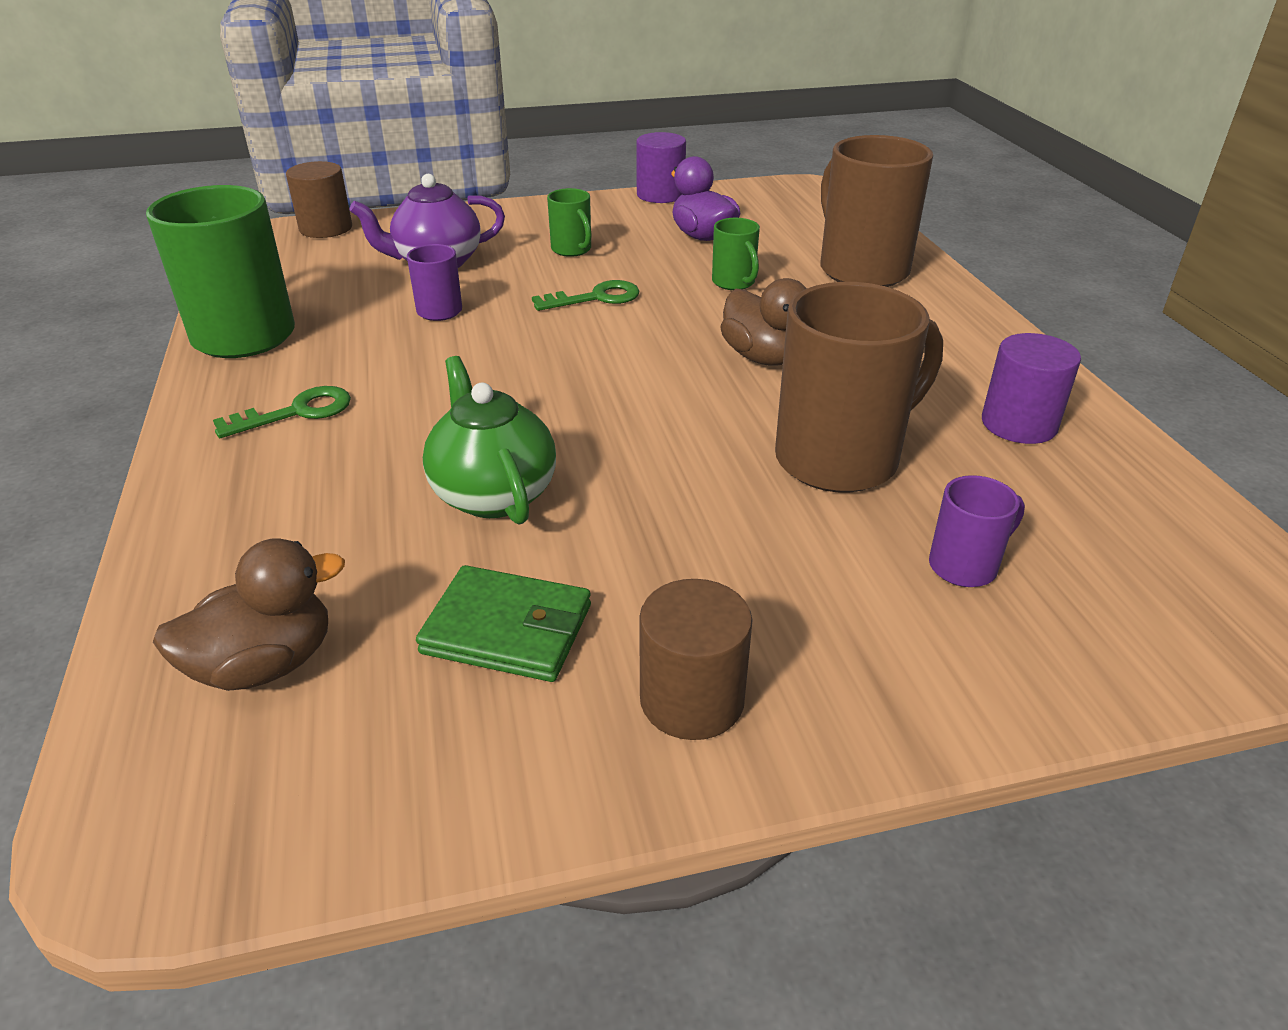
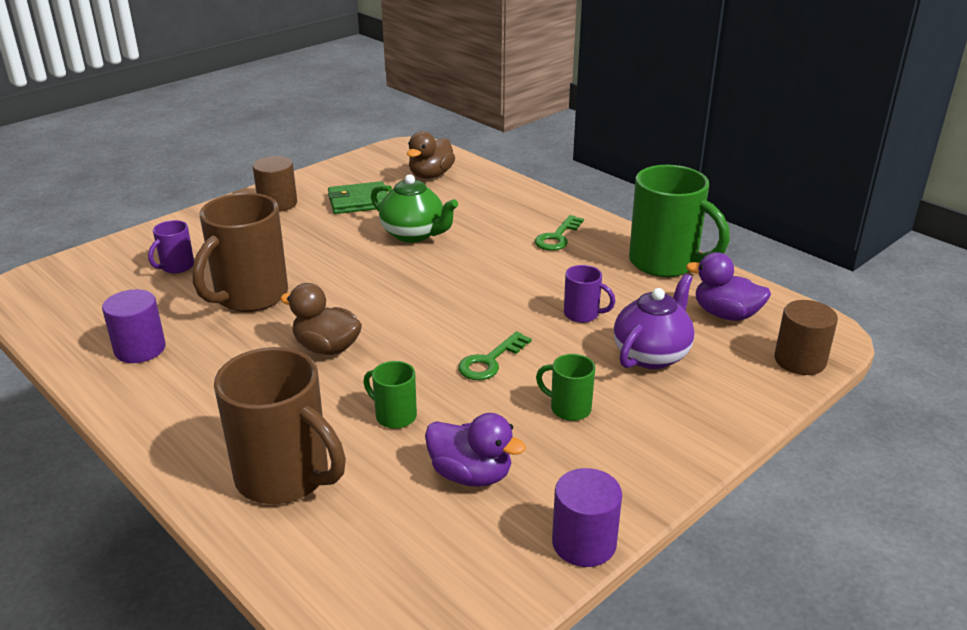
camera: 150 degrees right, 5 degrees down
none -> purple duck [686,252,771,321]

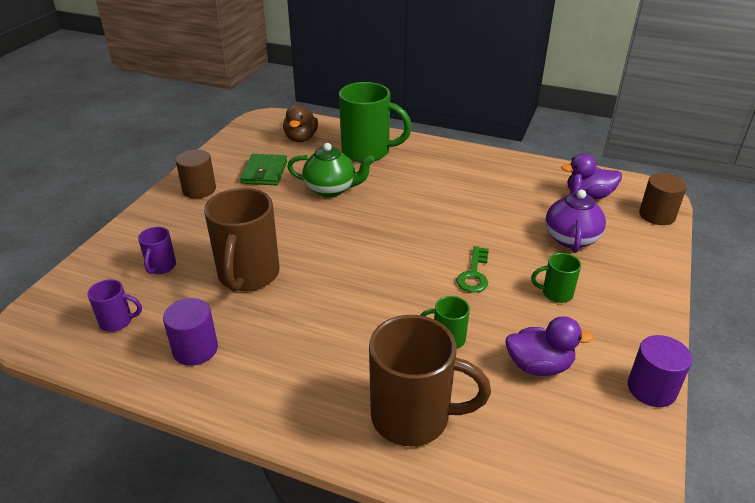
camera: 25 degrees left, 5 degrees up
brown duck [280,283,362,355] -> none
green wallet [328,181,388,214] -> green wallet turned 45 degrees counterclockwise [240,154,287,185]
green key [535,215,584,251] -> none
purple mug [564,265,615,323] -> purple mug moved to [87,279,142,332]
green mug [629,165,730,277] -> green mug moved to [339,82,412,162]

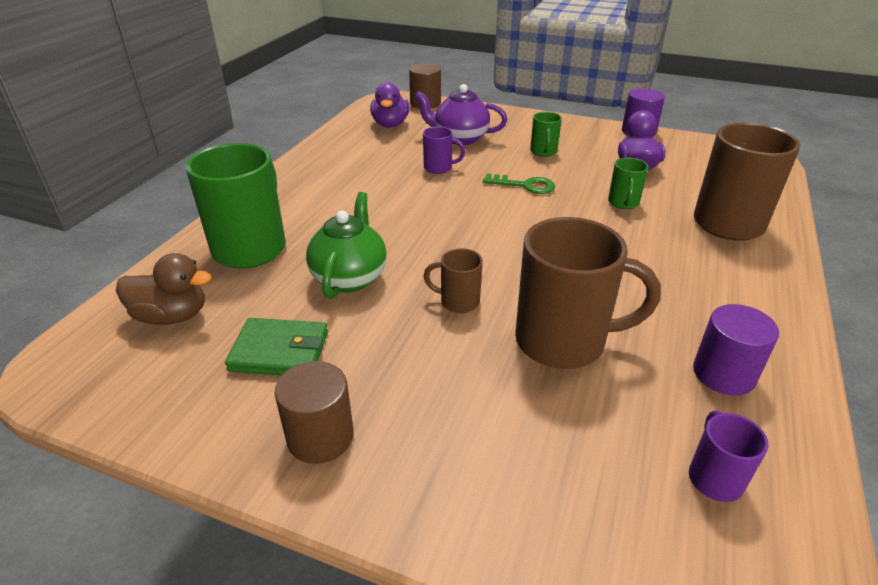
camera: 90 degrees left, 0 degrees up
purple mug [138,227,176,274] -> purple mug moved to [423,127,466,174]
none -> brown mug [424,248,483,313]

